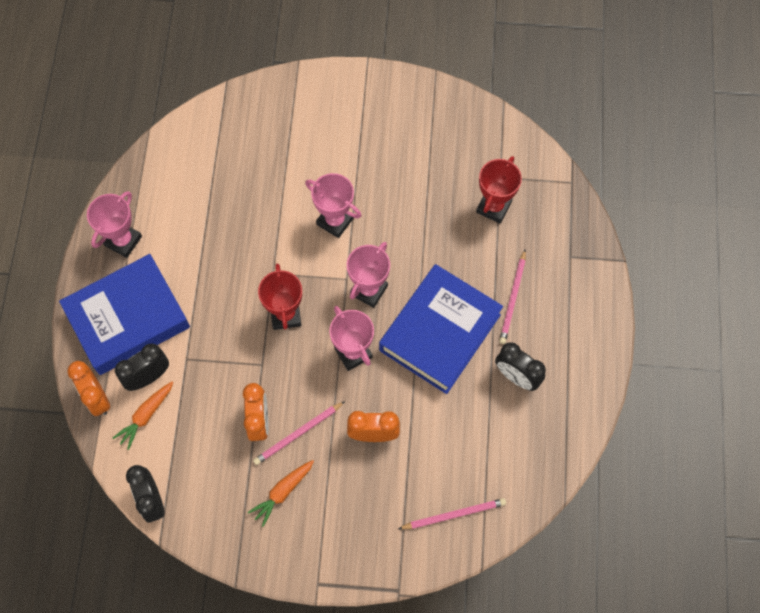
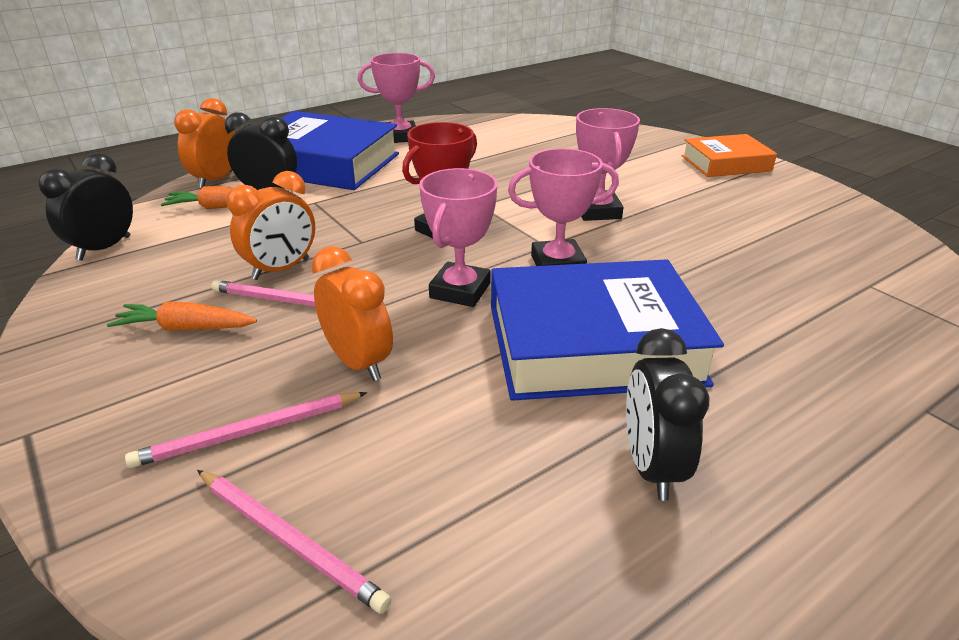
camera: 50 degrees right, 35 degrees down
red trophy [476,156,522,223] -> none
pink pencil [499,250,526,344] -> pink pencil moved to [125,392,367,468]
none -> orange book [682,134,777,177]

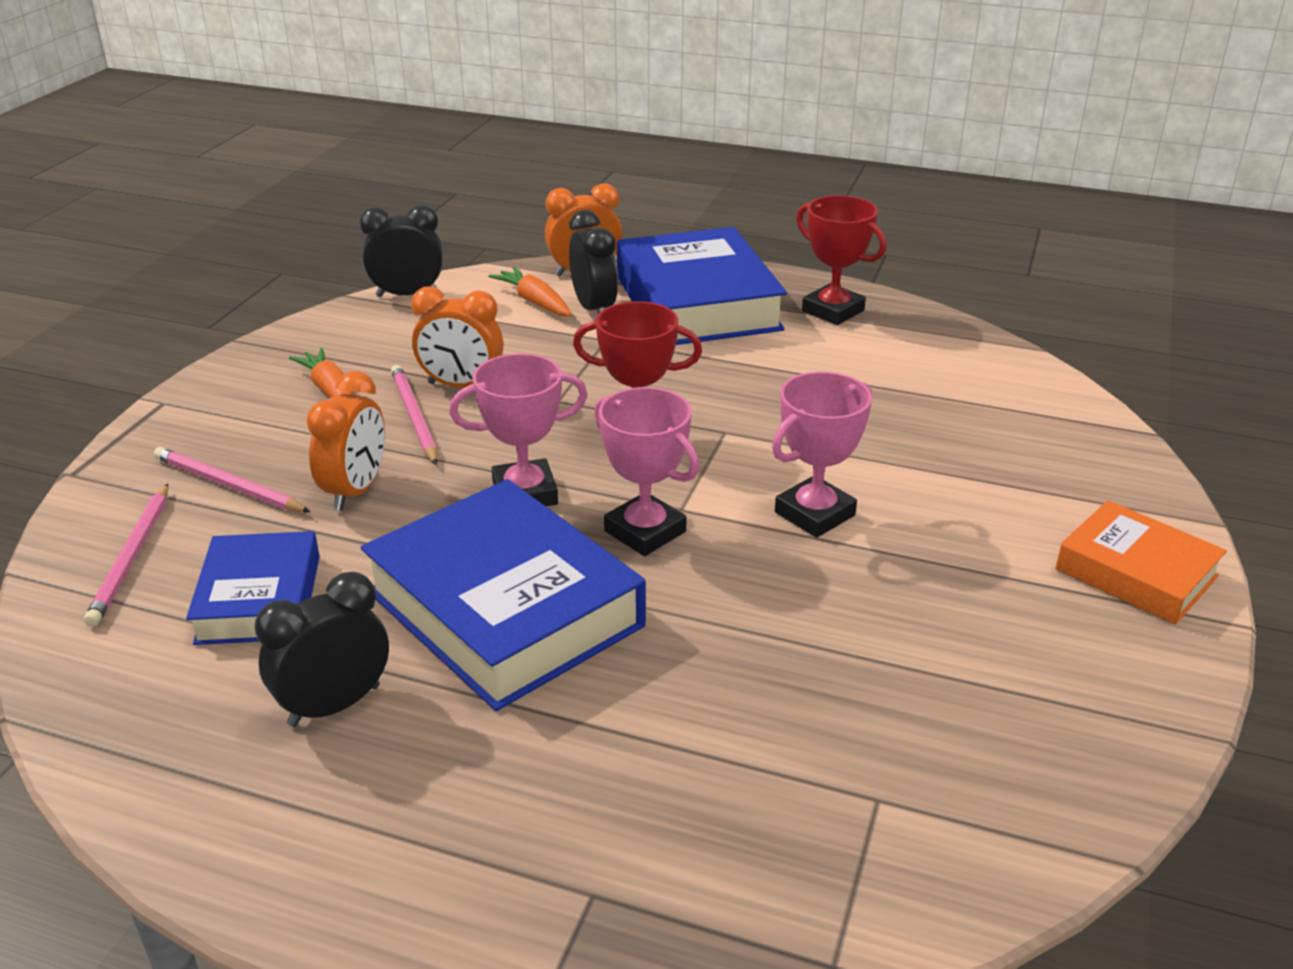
camera: 55 degrees right, 0 degrees up
pink trophy [358,53,435,143] -> red trophy [796,195,886,325]
none -> blue book [186,531,320,645]

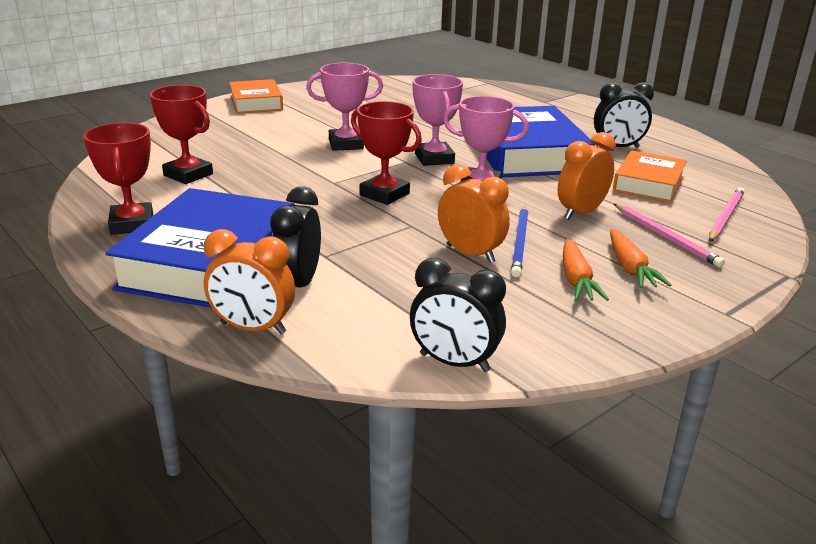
camera: 150 degrees left, 5 degrees down
blue book [186,531,320,645] -> orange book [613,150,687,202]
pink pencil [391,365,438,465] -> blue pencil [511,206,528,277]
orange carrot [489,267,572,316] -> orange carrot moved to [610,229,671,288]
none -> red trophy [150,85,213,184]

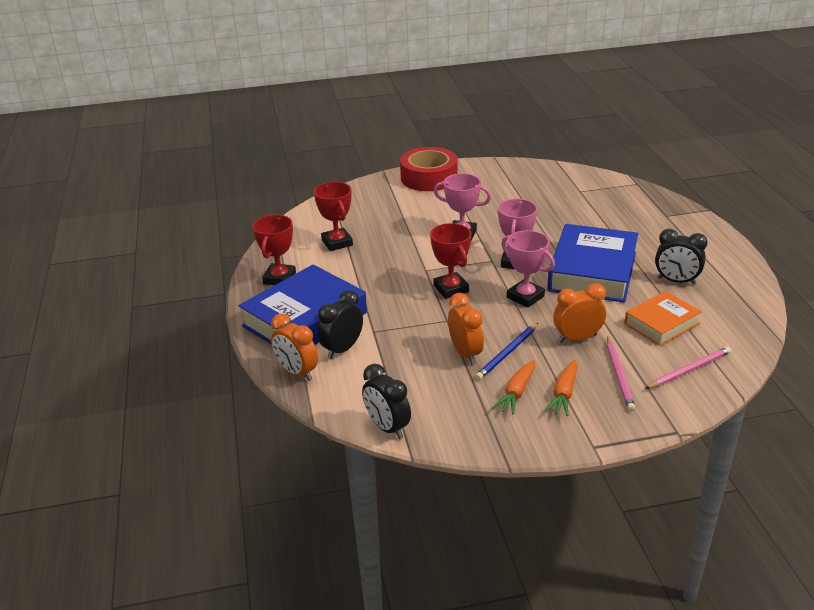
camera: 30 degrees right, 5 degrees up
orange book [229,79,283,114] -> red tape [400,147,458,191]

